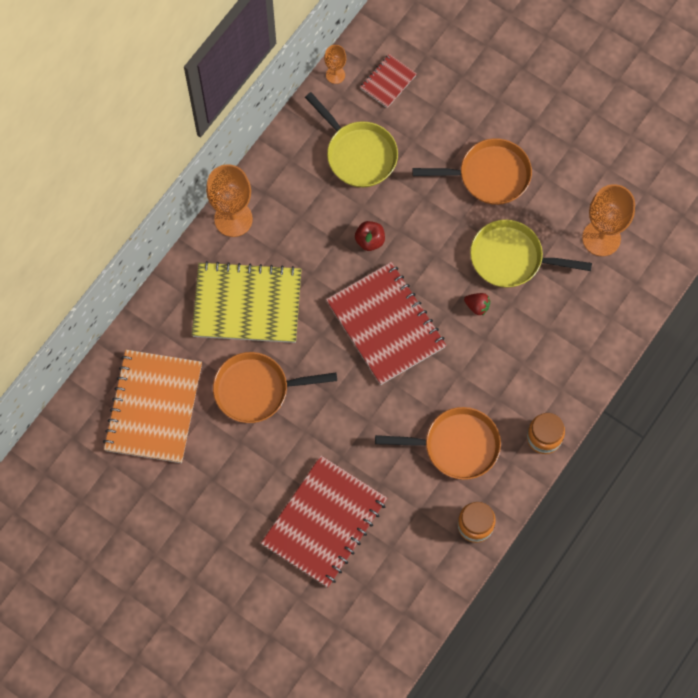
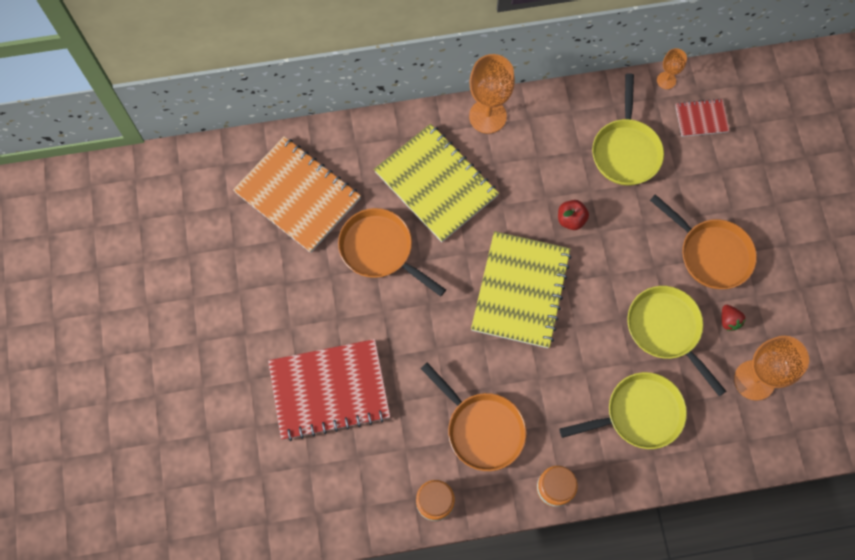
camera: 45 degrees right, 0 degrees up
orange notebook [103,350,202,463] -> orange notebook turned 75 degrees clockwise [233,136,361,253]
red notebook [326,262,447,385] -> yellow notebook [471,231,572,348]
red strawberry [464,293,490,316] -> red strawberry moved to [722,305,746,331]
none -> yellow pan [559,372,687,449]

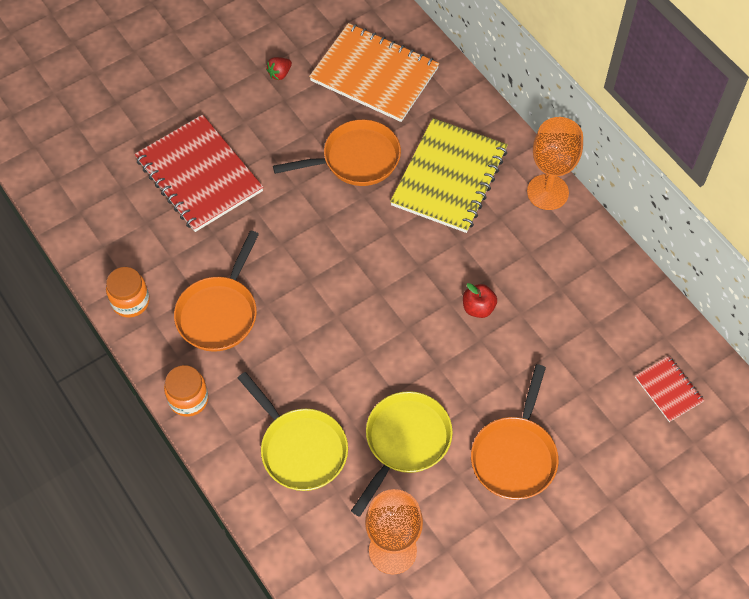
camera: 65 degrees right, 10 degrees down
orange notebook [233,136,361,253] -> orange notebook turned 75 degrees counterclockwise [309,23,439,122]
orange pan [338,208,446,297] -> orange pan turned 60 degrees clockwise [273,119,401,186]
yellow notebook [471,231,572,348] -> none
yellow pan [592,73,664,186] -> none
orange goblet [657,48,687,89] -> none
red strawberry [722,305,746,331] -> red strawberry moved to [266,57,292,80]

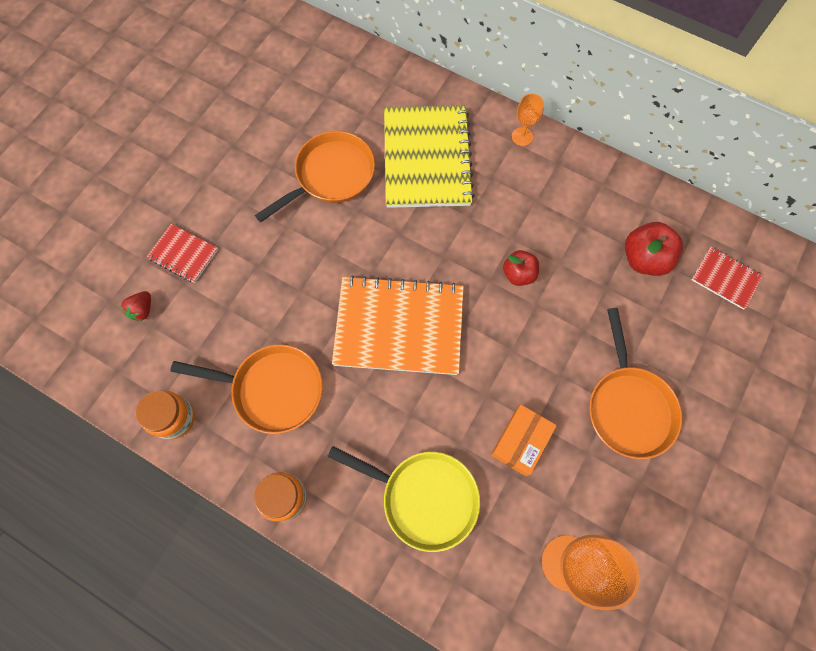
camera: 25 degrees left, 10 degrees up
red notebook [134,114,263,232] -> red notebook [147,224,218,283], size x0.48
orange pan [174,231,259,352] -> orange pan turned 75 degrees counterclockwise [170,344,323,434]
red strawberry [266,57,292,80] -> red strawberry moved to [120,291,151,321]
orange notebook [309,23,439,122] -> orange notebook moved to [332,275,464,375]
yellow pan [351,391,453,517] -> orange box [491,404,557,476]
orange goblet [527,117,583,210] -> orange goblet [512,94,544,146], size x0.52
none -> red apple [625,222,683,276]

